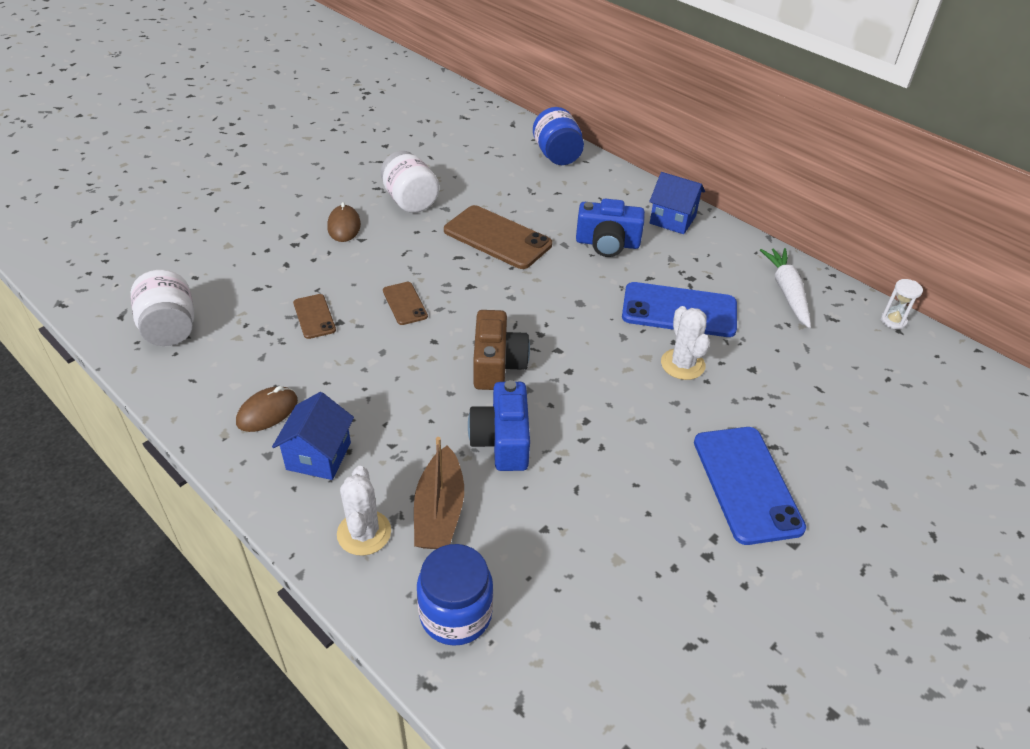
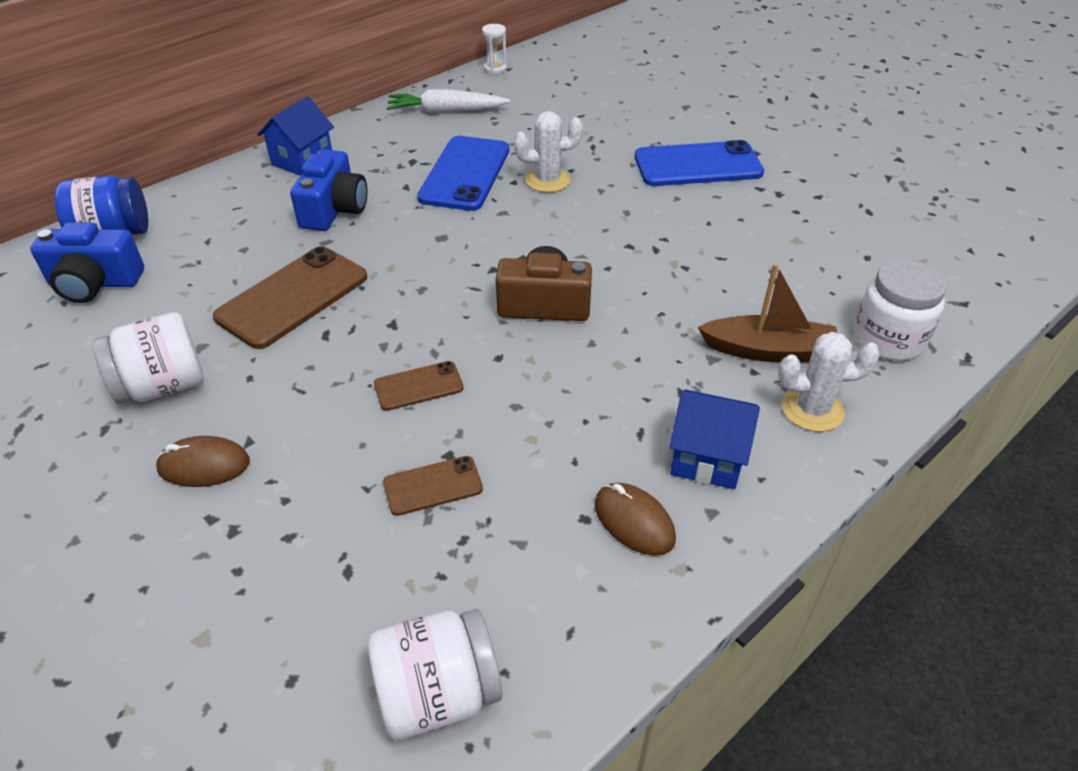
camera: 85 degrees left, 0 degrees up
blue jar [417,544,493,646] -> white jar [854,259,947,361]
blue camera [468,380,530,471] -> blue camera moved to [30,222,144,303]

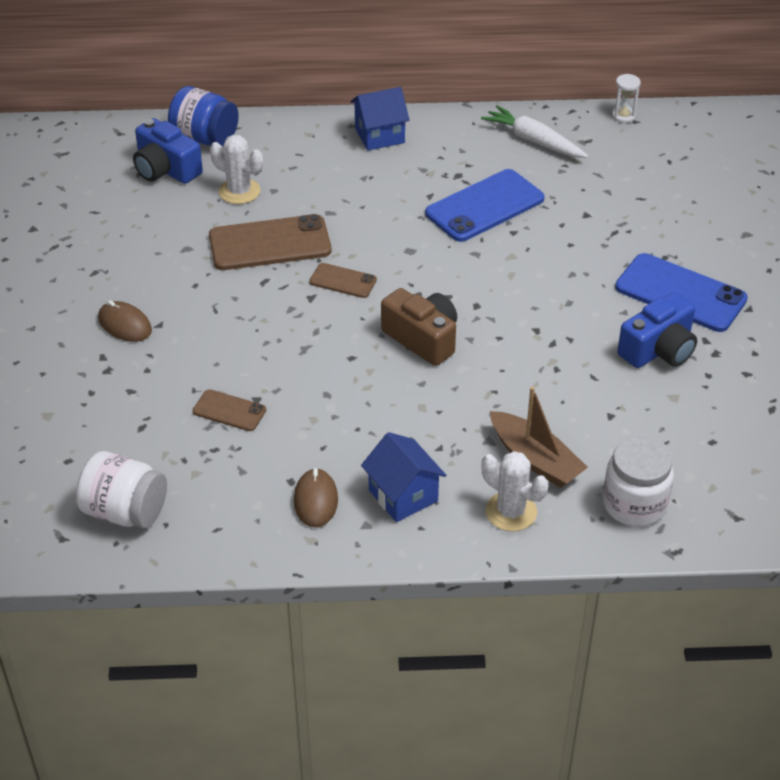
camera: 40 degrees right, 0 degrees up
white jar [93,312,204,404] -> none
blue camera [290,149,367,231] -> blue camera moved to [617,292,697,368]
brown phone [374,361,464,411] -> brown phone moved to [309,263,377,298]
white cactus [514,111,583,193] -> white cactus moved to [210,135,263,204]

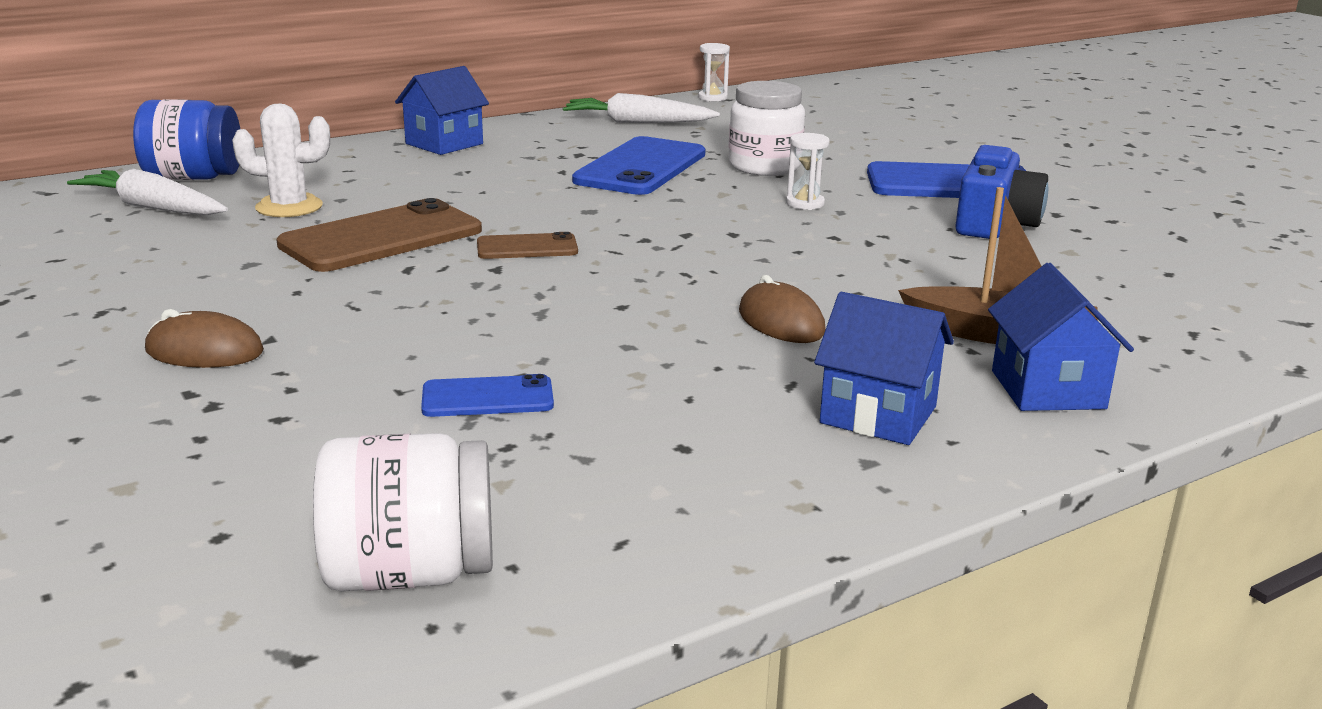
camera: 30 degrees left, 20 degrees down
blue camera [133,118,203,184] -> white carrot [67,169,228,215]
brown phone [193,389,266,431] -> blue phone [421,374,554,417]
brown mouse [294,468,338,527] -> brown mouse moved to [739,275,826,343]
brown camera [381,288,457,366] -> none
white cactus [482,451,549,531] -> blue house [988,263,1134,411]
white jar [603,437,674,527] -> white jar moved to [729,81,805,176]
none -> white hourglass [786,133,830,210]

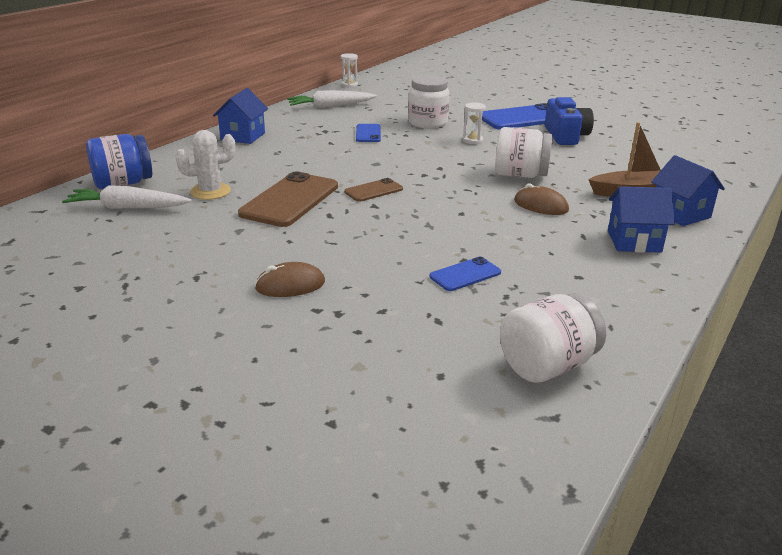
camera: 25 degrees left, 5 degrees up
blue phone [572,136,705,195] -> blue phone [356,124,381,142], size x0.52
none -> white jar [495,127,552,178]

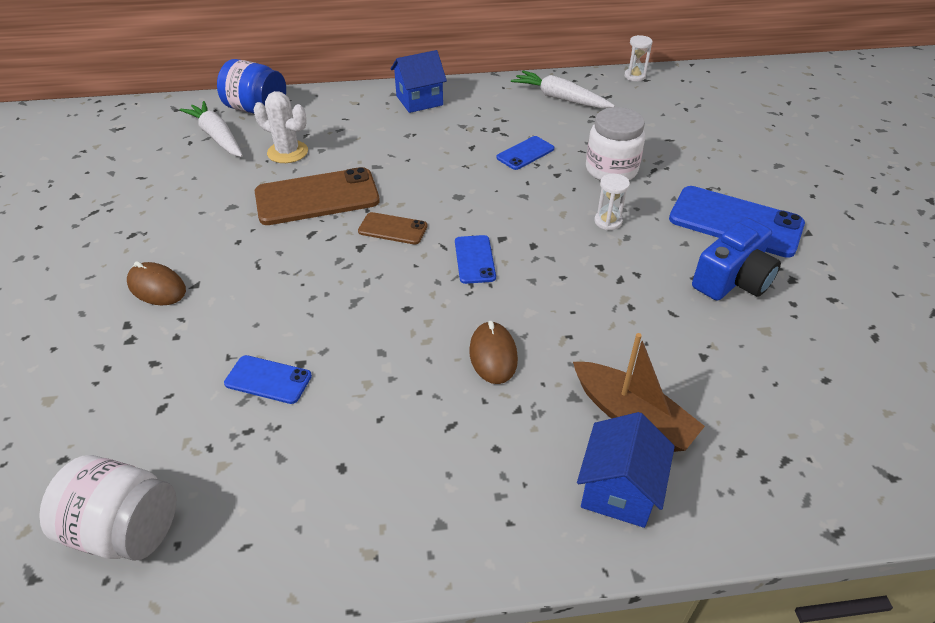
camera: 50 degrees right, 15 degrees up
white jar [495,127,552,178] -> none
blue house [608,186,674,253] -> none
none -> blue phone [455,235,496,284]

